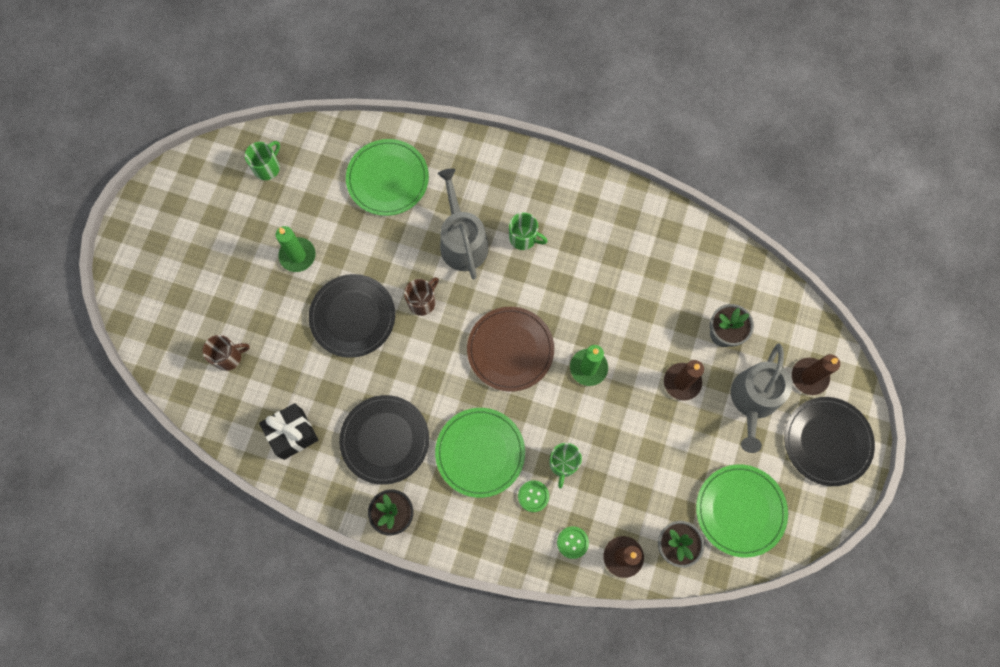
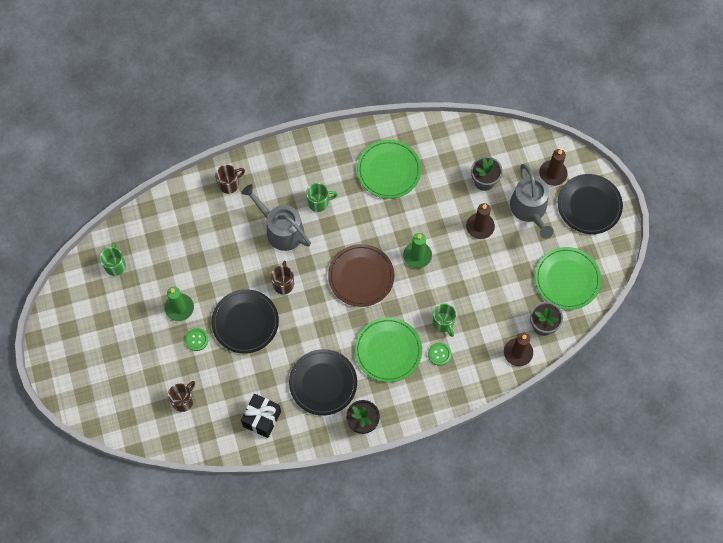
camera: 35 degrees left, 5 degrees down
green plate [346,139,429,216] -> green plate moved to [357,140,421,199]
green button [557,526,589,559] -> green button moved to [185,328,208,351]
none -> brown mug [215,165,245,194]

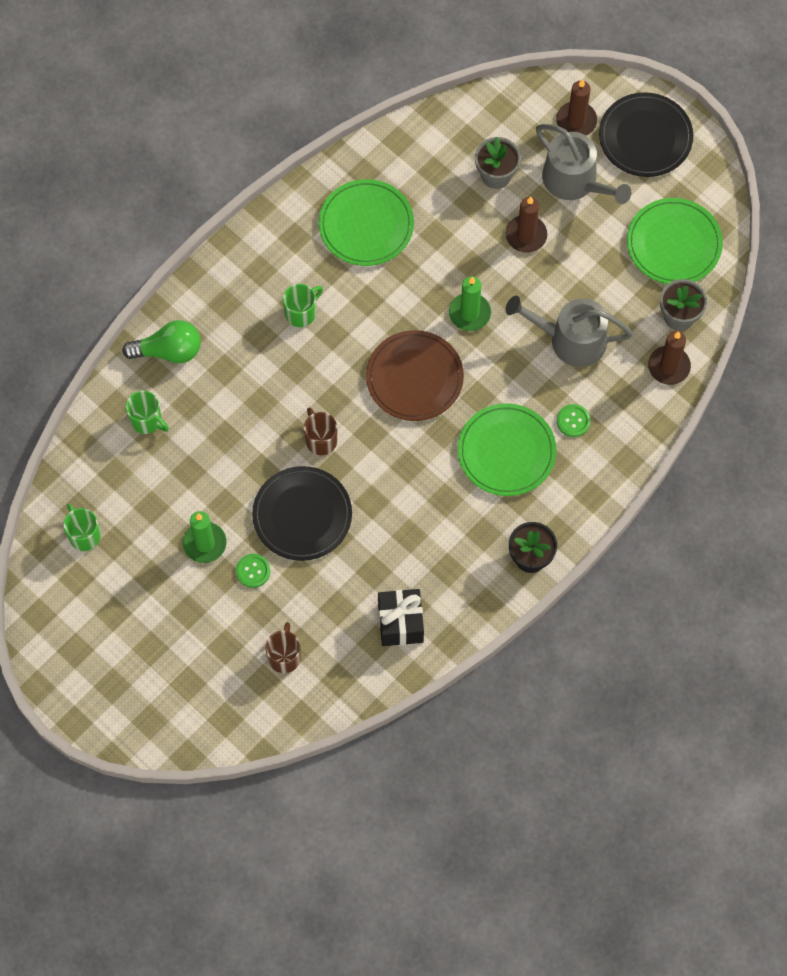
camera: 30 degrees left, 0 degrees up
brown mug [215,165,245,194] -> green light bulb [122,320,201,363]
grey watering can [241,184,311,251] -> grey watering can moved to [506,296,633,367]
black plate [289,349,357,416] -> none
green mug [433,303,456,337] -> green mug moved to [126,391,169,434]

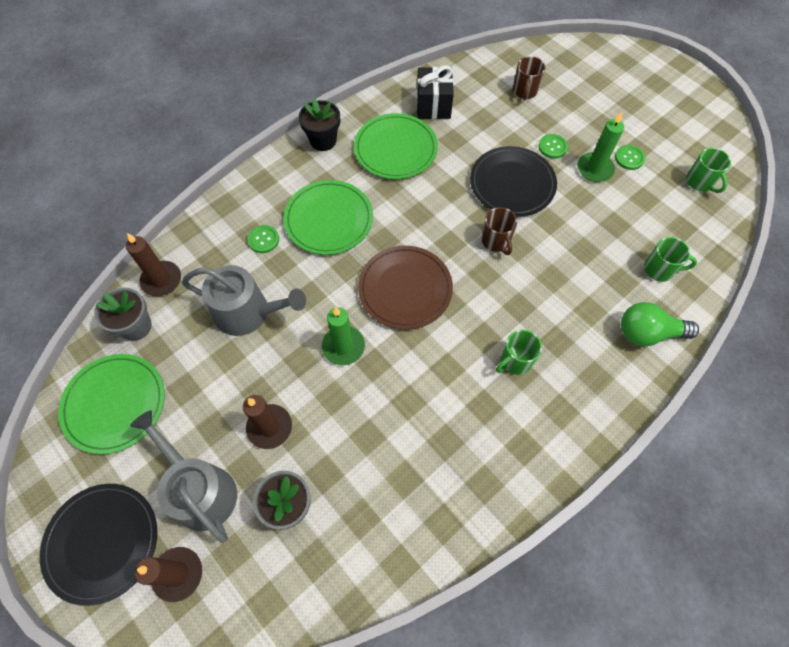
camera: 175 degrees left, 5 degrees down
green mug [126,391,169,434] -> green mug turned 150 degrees clockwise [644,237,697,282]
green plate [319,179,414,266] -> green plate moved to [354,113,438,179]
none -> green button [615,145,645,170]

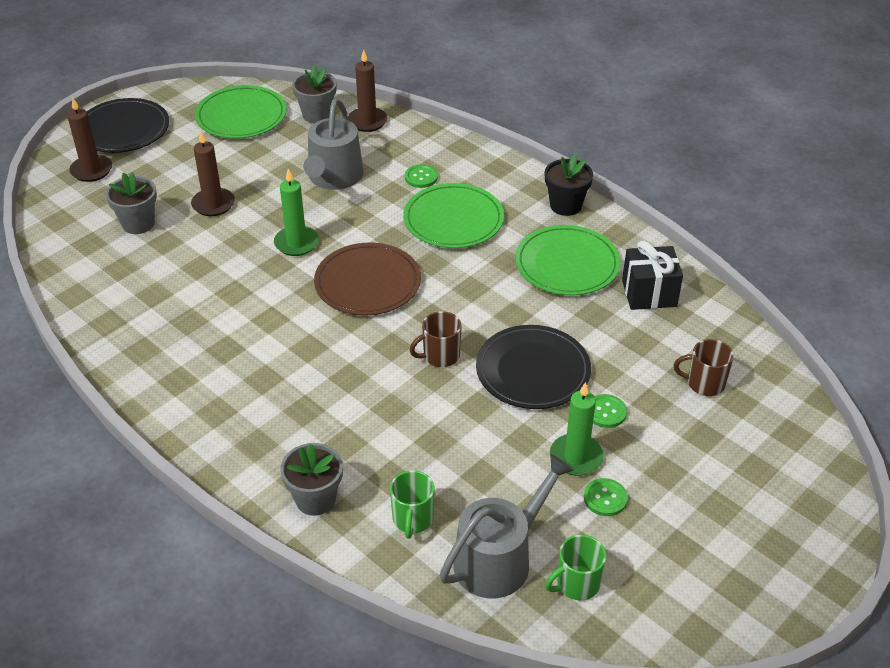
camera: 85 degrees right, 20 degrees down
grey watering can [130,410,237,543] -> grey watering can moved to [440,454,574,599]
green mug [496,330,542,375] -> none
green light bulb [621,302,699,346] -> grey flower pot [280,443,343,516]

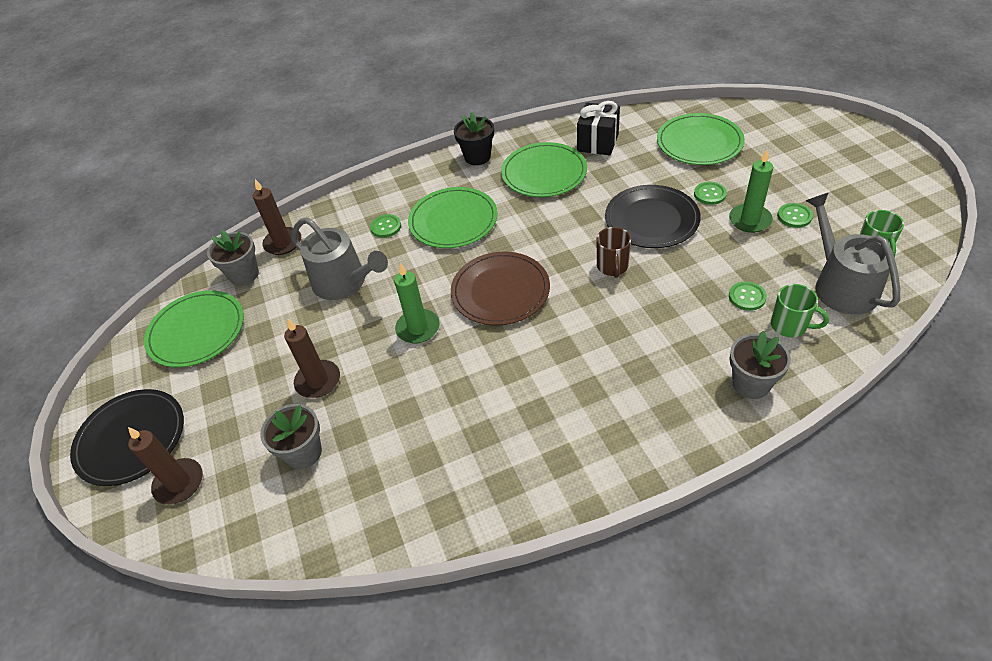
camera: 60 degrees left, 5 degrees up
brown mug [674,339,734,396] -> green plate [657,113,745,165]
none -> green button [729,281,767,311]

